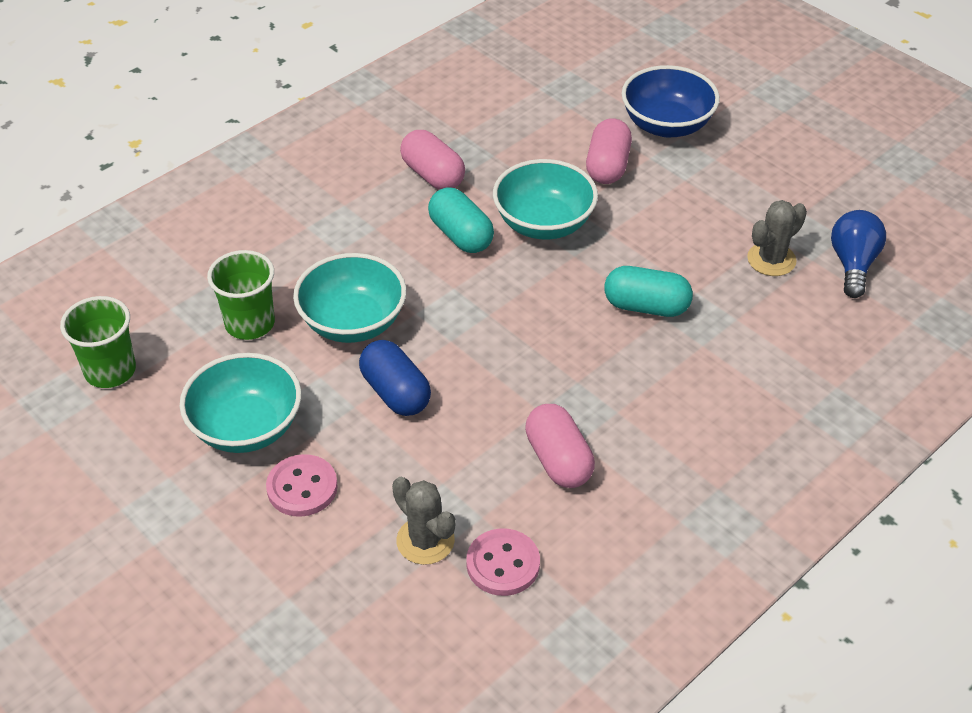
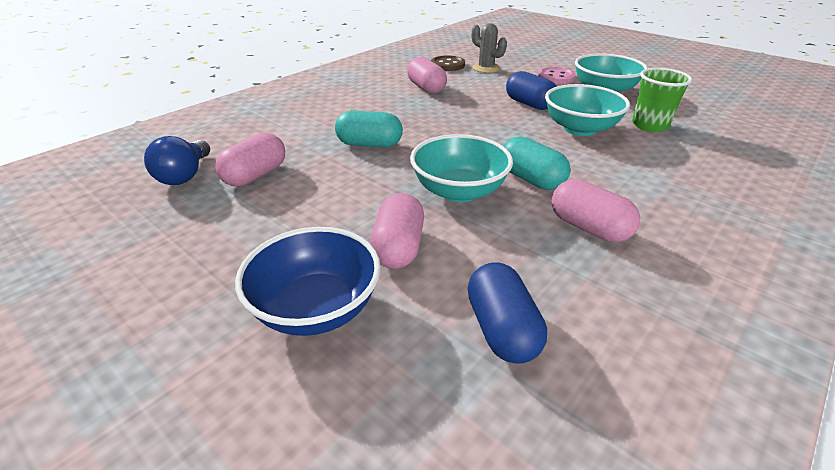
camera: 175 degrees right, 10 degrees down
green cup [60,296,136,388] -> none
pink button [466,528,540,596] -> brown button [431,55,465,71]
grey cactus [747,200,807,276] -> pink capsule [215,132,285,187]
none -> blue capsule [468,262,547,364]

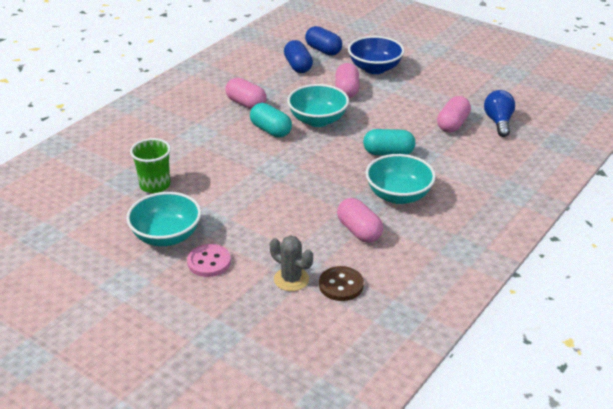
camera: 175 degrees right, 0 degrees up
blue capsule [506,71,557,110] -> blue capsule moved to [305,26,342,56]
turquoise bowl [545,84,630,136] -> turquoise bowl moved to [365,154,436,204]

